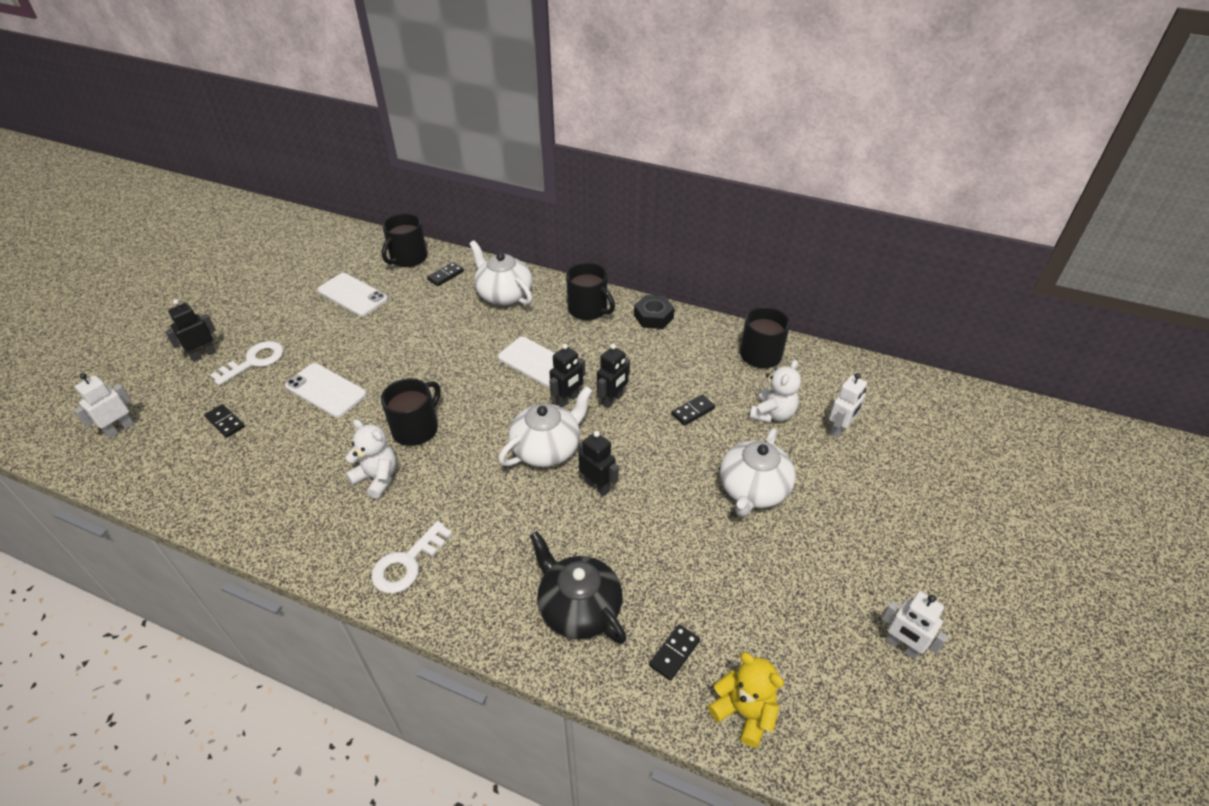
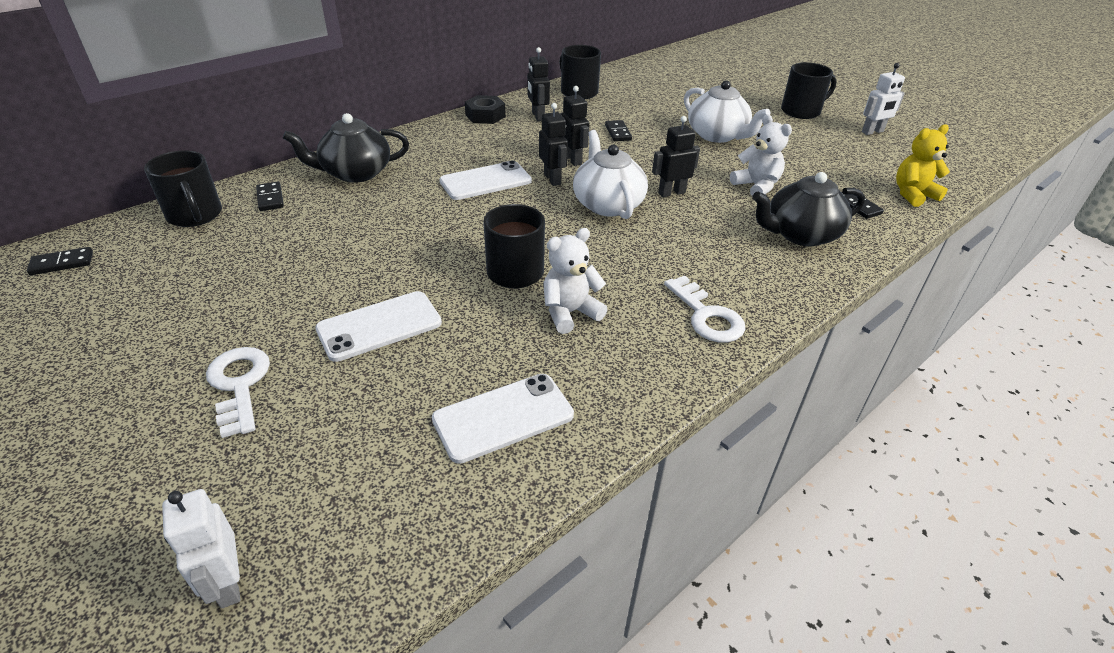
camera: 65 degrees left, 5 degrees down
black robot [165,299,216,362] -> black robot moved to [527,47,550,121]
black domino [204,404,245,438] -> black domino moved to [27,247,93,275]
white phone [317,273,388,316] -> white phone moved to [432,374,574,464]
white teapot [469,240,532,305] -> black teapot [283,113,409,183]
black mug [566,263,615,320] -> black mug moved to [781,62,836,119]
white teddy bear [749,360,801,423] -> white teddy bear moved to [730,114,792,196]
white robot [829,373,867,438] -> none

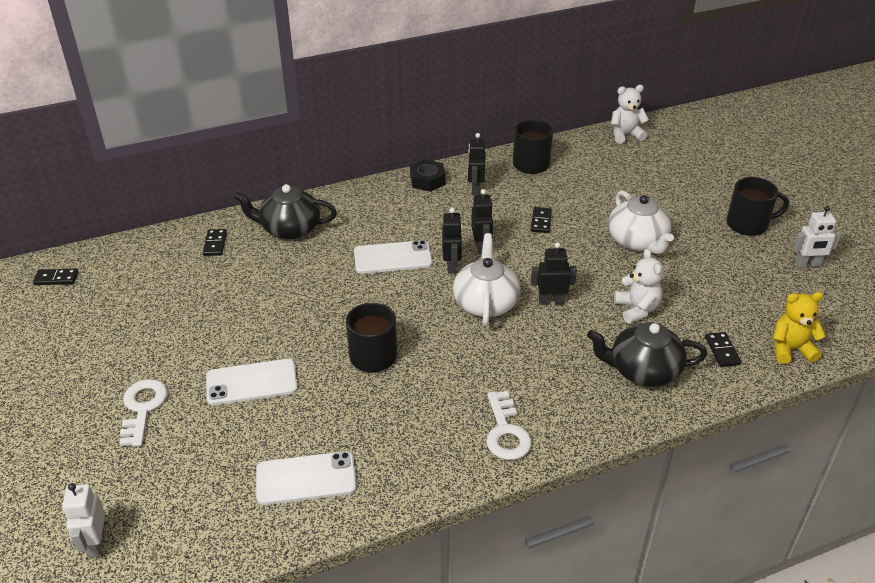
camera: 20 degrees right, 0 degrees up
black mug [144,151,222,227] -> none
white teddy bear [543,228,608,334] -> white teddy bear moved to [611,85,649,144]

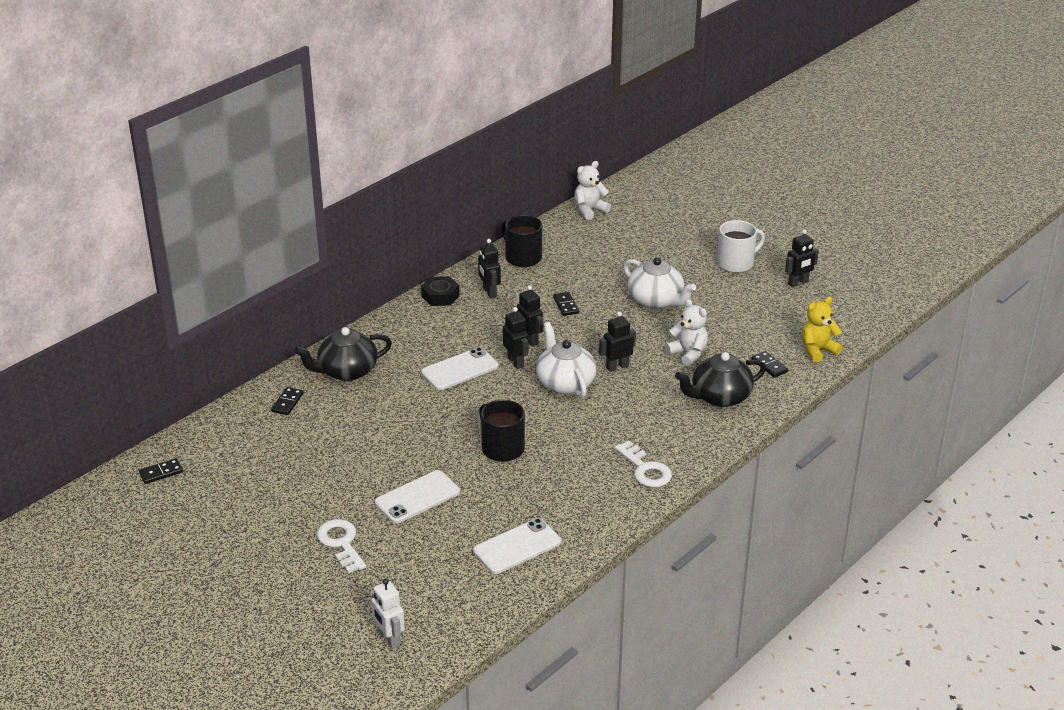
camera: 25 degrees left, 5 degrees down
black domino [203,229,227,256] -> black domino turned 45 degrees clockwise [271,387,304,415]
black mug [726,177,789,236] -> white mug [717,220,765,273]
white robot [793,206,841,267] -> black robot [785,229,819,287]

